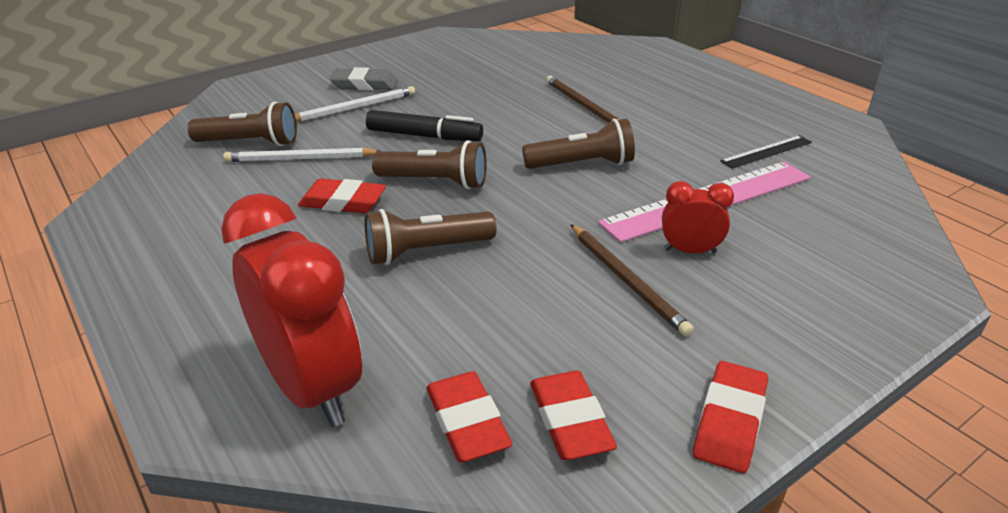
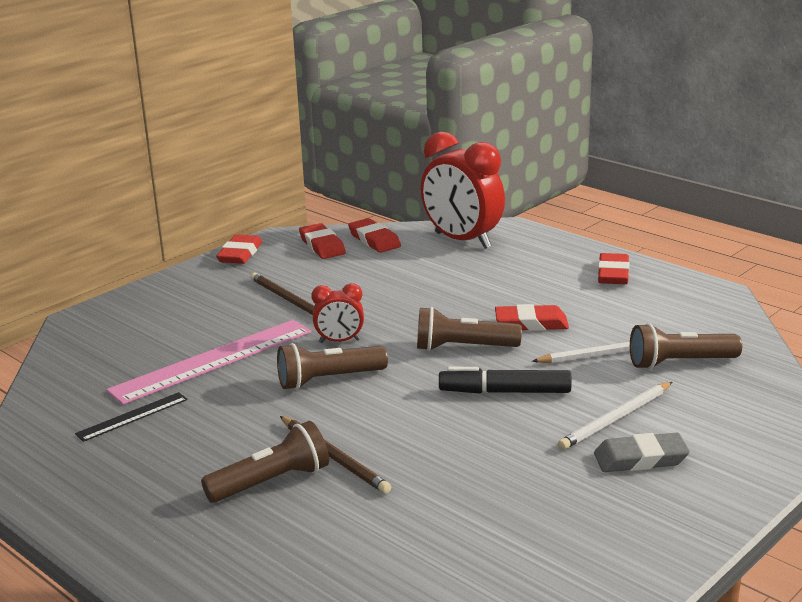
camera: 170 degrees right, 10 degrees down
brown flashlight [365,209,497,265] -> brown flashlight moved to [201,421,329,503]
red clock [662,181,734,253] -> red clock moved to [311,283,364,343]
none -> red eraser [598,253,629,284]

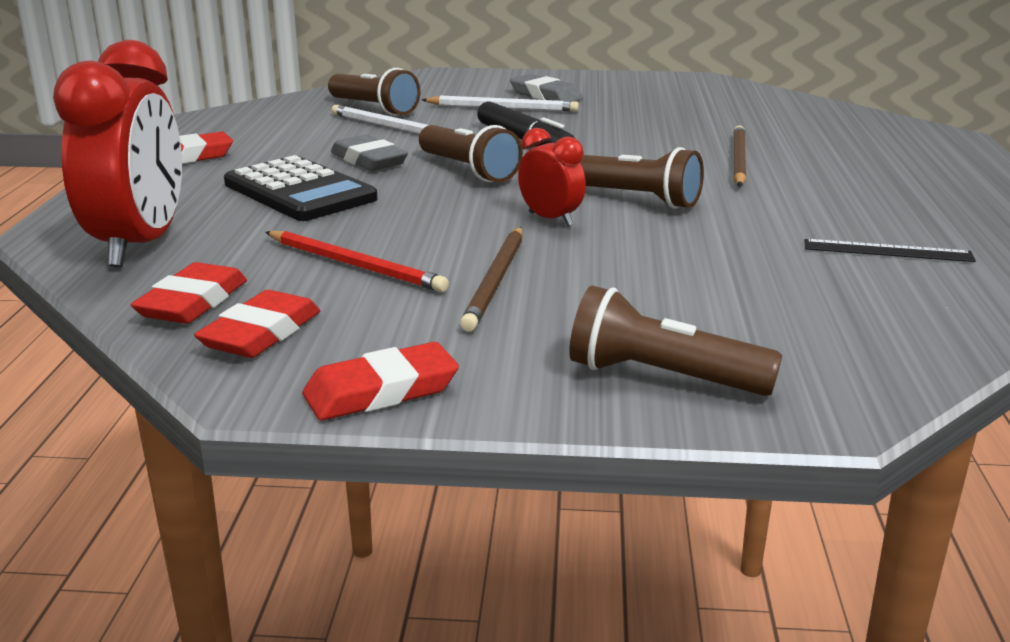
camera: 130 degrees left, 0 degrees up
pink ruler [106,320,311,405] -> none
brown flashlight [201,421,329,503] -> brown flashlight moved to [569,286,782,396]
red eraser [495,304,569,331] -> grey eraser [331,135,408,171]
none -> black calculator [224,155,378,221]
none -> red pencil [266,231,449,292]

